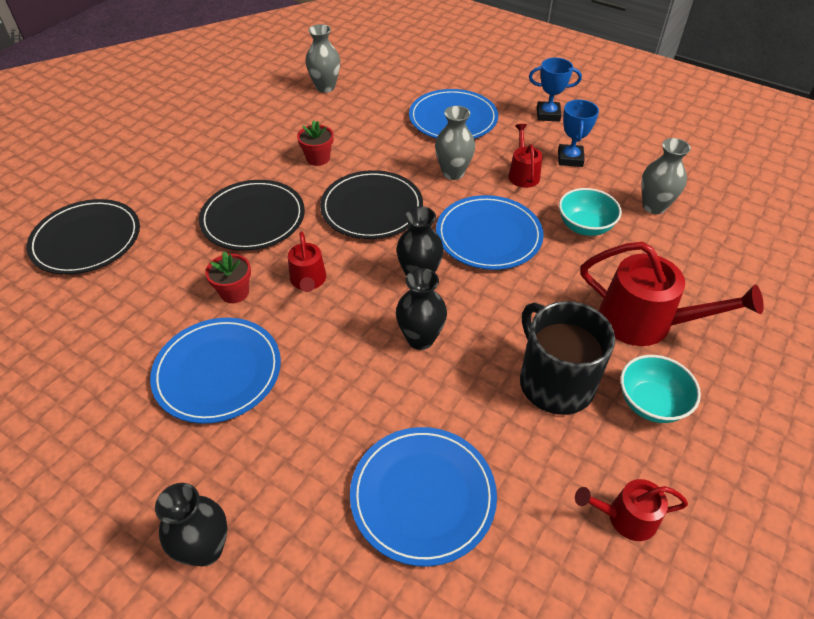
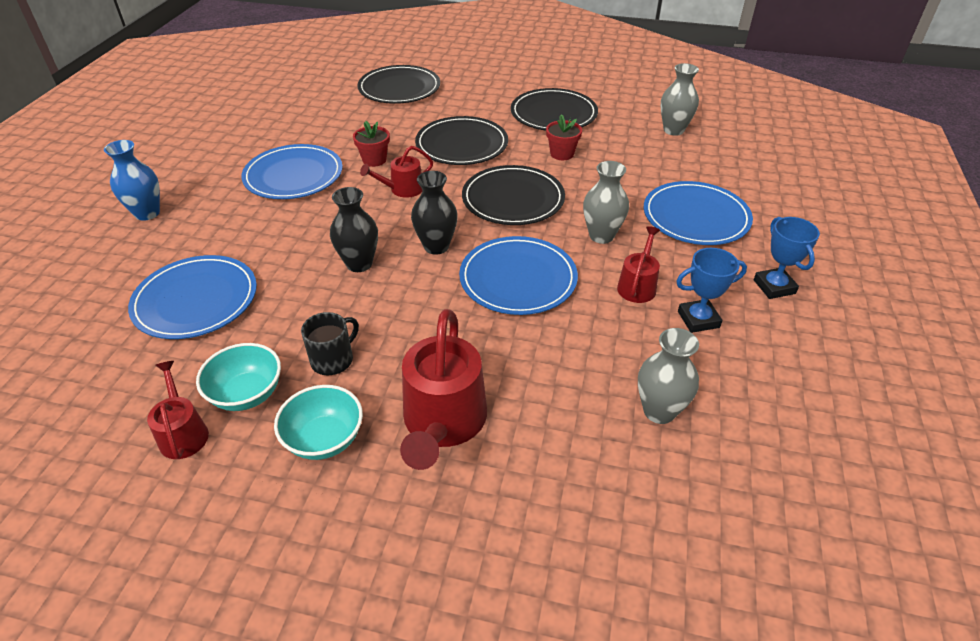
camera: 70 degrees right, 5 degrees down
black vase [155,483,227,566] -> blue vase [104,140,160,221]
red watering can [508,124,542,188] -> red watering can turned 45 degrees counterclockwise [617,226,660,303]
black mug [520,301,615,415] -> black mug [301,312,359,375], size x0.55
turquoise bowl [559,188,622,236] -> turquoise bowl moved to [196,343,281,411]
none -> black plate [511,88,598,131]

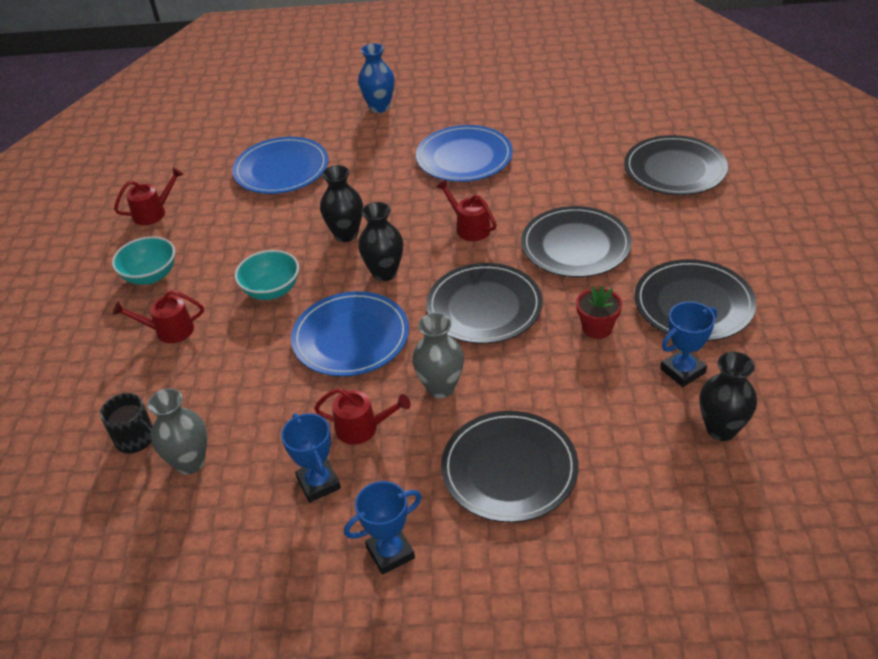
camera: 80 degrees right, 0 degrees up
turquoise bowl [196,343,281,411] -> turquoise bowl moved to [235,250,299,300]
black mug [301,312,359,375] -> black mug moved to [100,393,153,453]
red flower pot [353,121,390,167] -> none
red watering can [400,309,487,470] -> red watering can [113,290,204,343], size x0.55
blue plate [644,181,753,245] -> black plate [441,411,579,523]
grey vase [661,63,699,136] -> black vase [700,352,757,441]
none -> blue trophy [660,301,717,387]

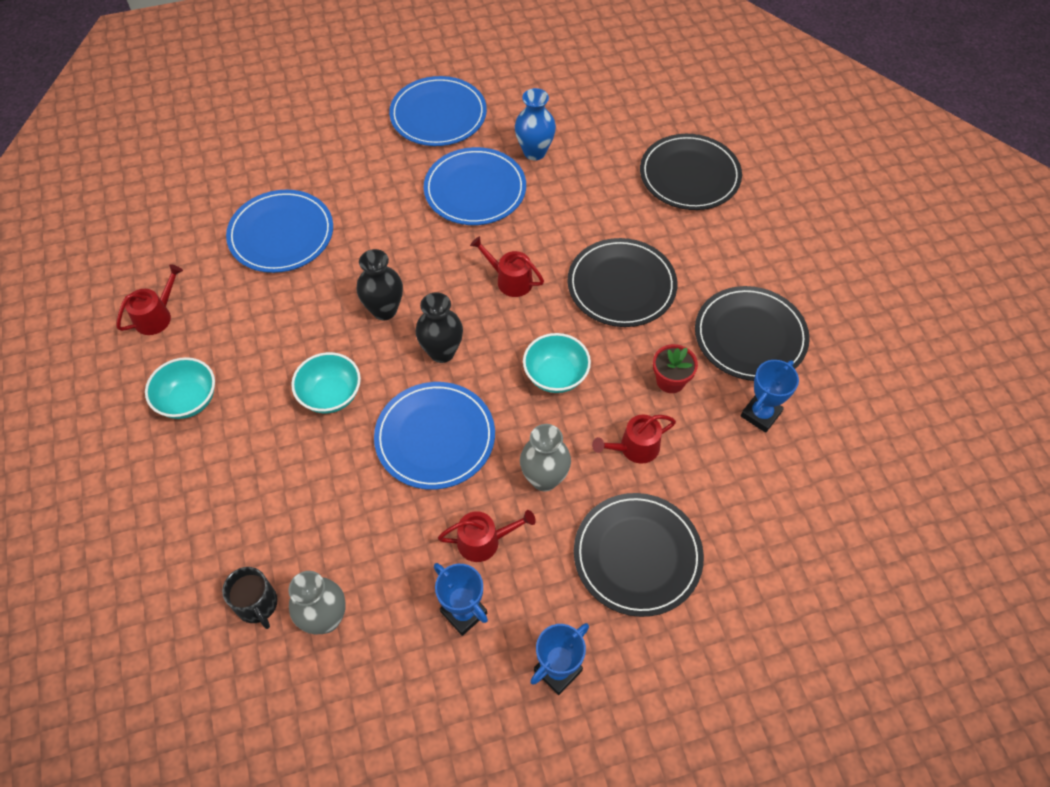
camera: 20 degrees left, 15 degrees up
black mug [100,393,153,453] -> black mug turned 45 degrees clockwise [222,567,278,629]
red watering can [113,290,204,343] -> red watering can moved to [592,414,676,464]
blue vase [358,43,395,113] -> blue vase moved to [515,88,556,161]
black plate [426,263,543,344] -> turquoise bowl [523,333,591,393]
black vase [700,352,757,441] -> none
none -> blue plate [389,76,487,146]

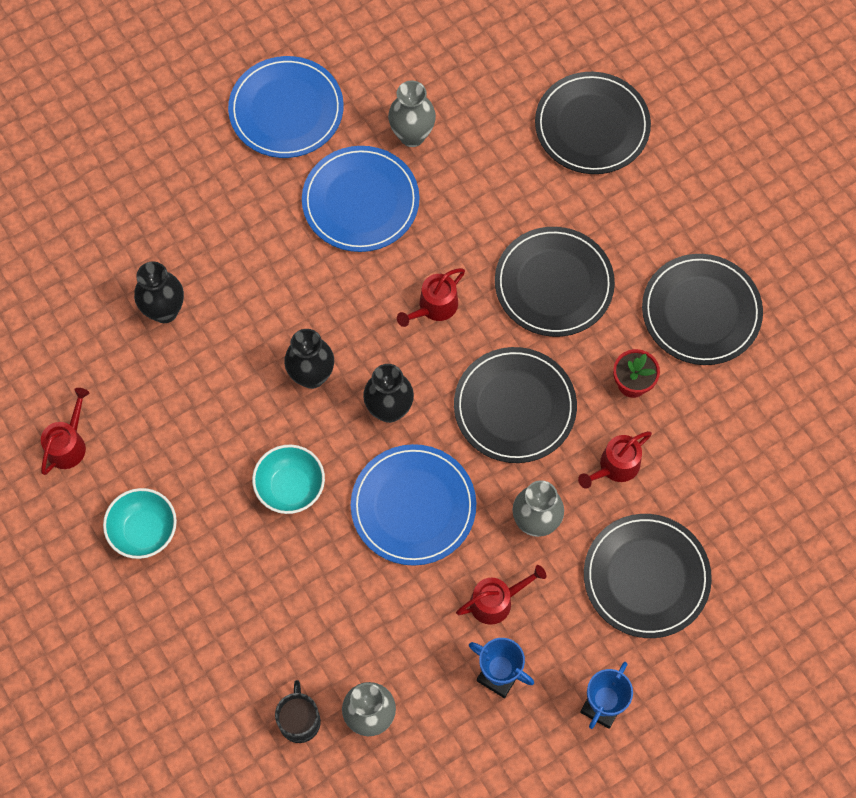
camera: 15 degrees left, 10 degrees up
black mug [222,567,278,629] -> black mug turned 135 degrees counterclockwise [275,680,321,743]
blue plate [226,190,333,273] -> black vase [134,262,184,323]
red watering can [470,236,544,297] -> red watering can turned 60 degrees counterclockwise [397,268,465,327]
blue vase [515,88,556,161] -> grey vase [388,80,436,147]
turquoise bowl [523,333,591,393] -> black plate [454,347,577,463]
blue trophy [741,360,799,433] -> none

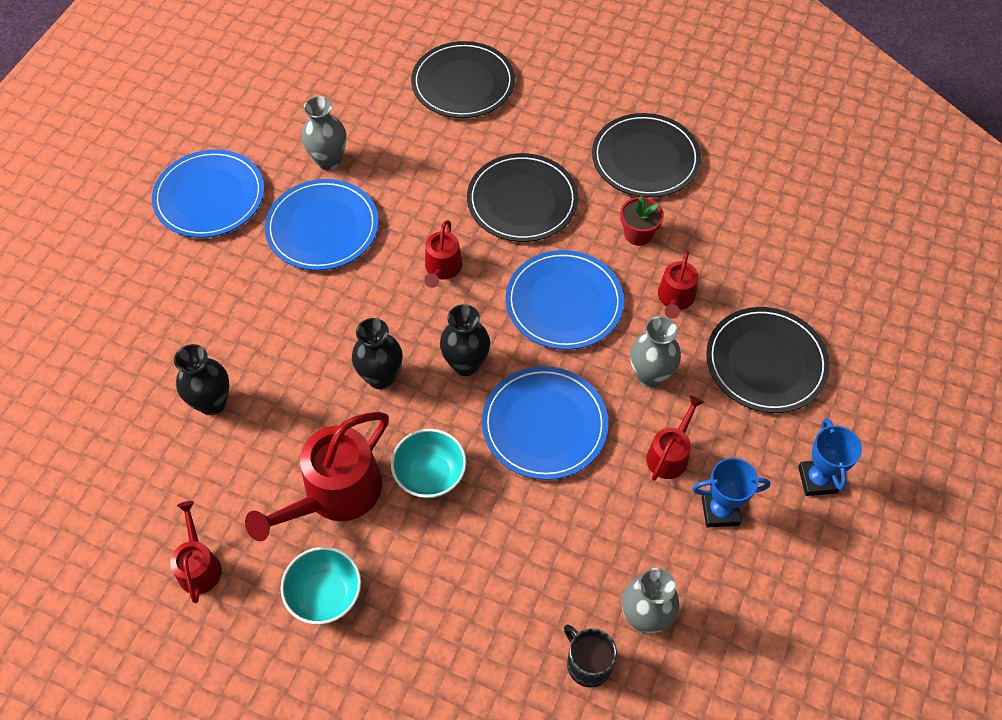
camera: 35 degrees left, 10 degrees down
black plate [454,347,577,463] -> blue plate [506,250,624,350]
none -> red watering can [245,412,389,541]

